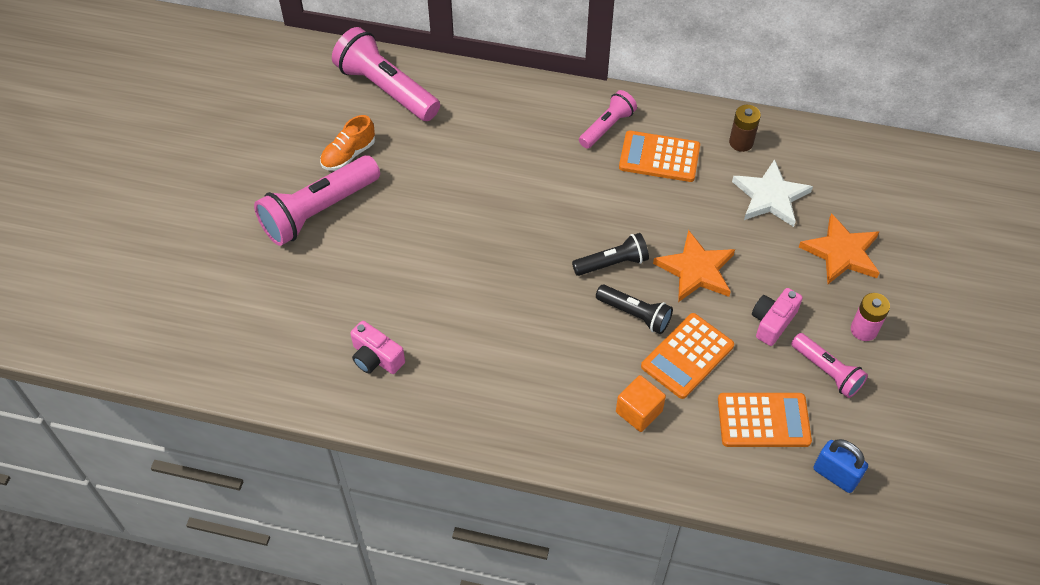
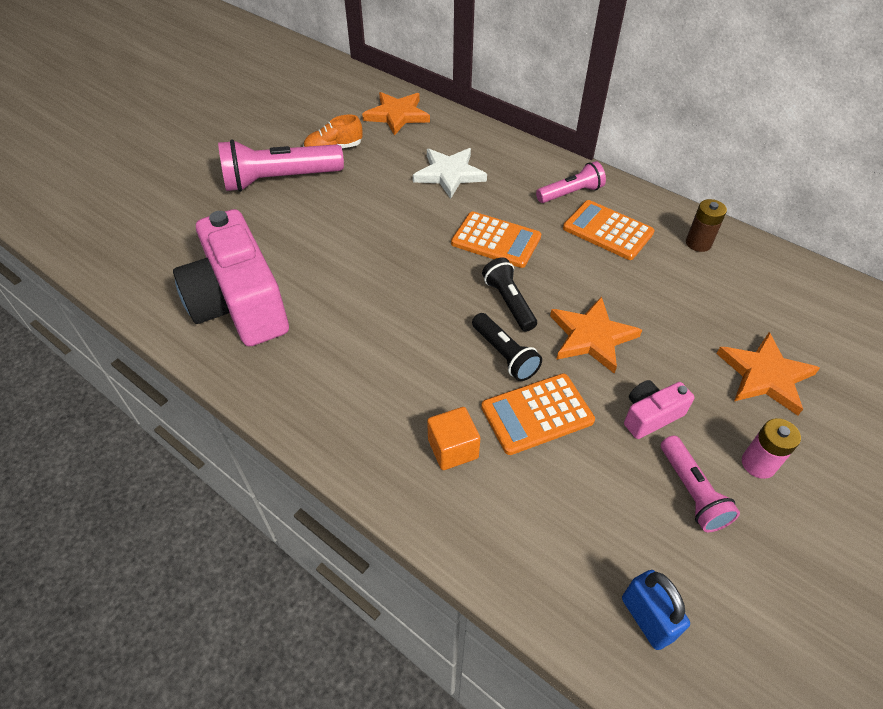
camera: 25 degrees right, 5 degrees down
pink flashlight [332,27,440,121] -> orange star [362,92,430,136]
pink camera [350,321,405,374] -> pink camera [173,209,289,347], size x2.26
black flashlight [572,233,649,276] -> black flashlight turned 120 degrees counterclockwise [482,257,537,332]
orange calculator [718,393,812,447] -> orange calculator moved to [451,212,541,268]
white star [732,159,813,227] -> white star moved to [413,148,487,199]

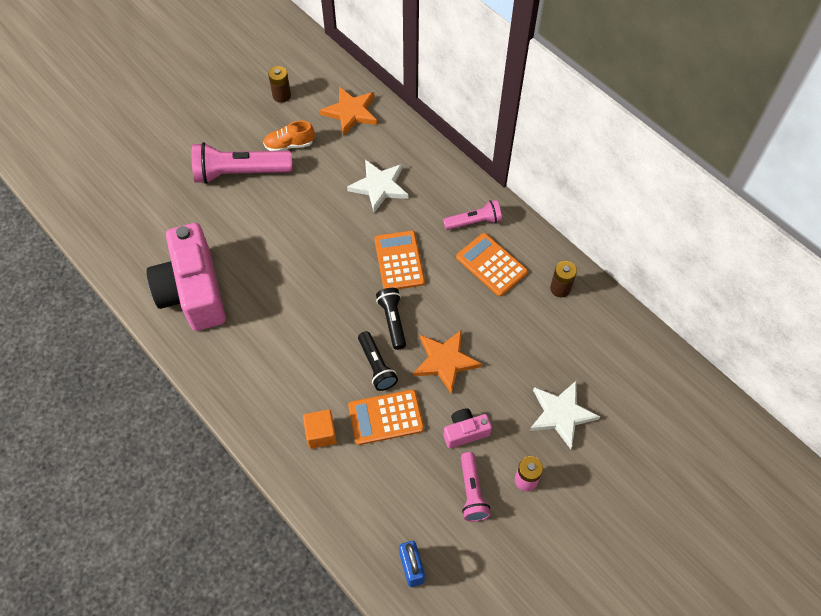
camera: 10 degrees right, 10 degrees up
orange calculator [451,212,541,268] -> orange calculator turned 135 degrees counterclockwise [375,231,425,289]
orange star [717,332,820,416] -> white star [530,381,600,449]
none -> brown battery [268,66,291,103]

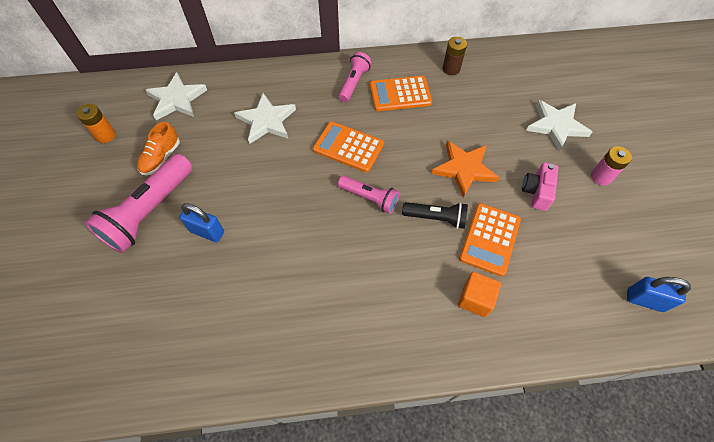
camera: 55 degrees left, 0 degrees up
pink camera [146,223,226,331] -> none
brown battery [268,66,291,103] -> orange battery [76,104,116,143]
orange star [320,86,377,136] -> white star [146,72,207,120]
black flashlight [376,288,406,350] -> none
pink flashlight [461,452,490,522] -> pink flashlight moved to [338,175,400,214]
none -> blue padlock [179,203,224,242]

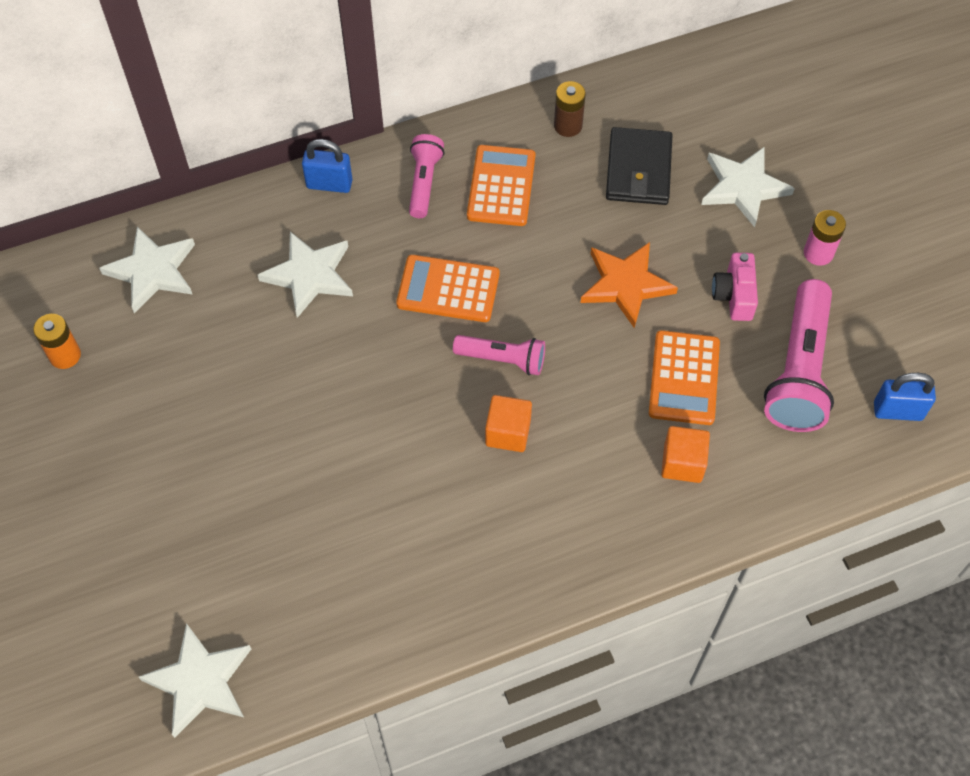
camera: 15 degrees left, 0 degrees up
pink flashlight [84,154,193,253] -> pink flashlight moved to [764,279,834,432]
orange shoe [137,122,180,175] -> none
blue padlock [179,203,224,242] -> blue padlock moved to [302,139,353,193]
orange calculator [370,76,432,111] -> orange calculator turned 120 degrees clockwise [467,145,535,226]
black flashlight [402,202,468,229] -> none
none -> white star [139,623,251,738]
none -> orange cube [485,395,532,452]
none -> black wallet [606,127,672,205]

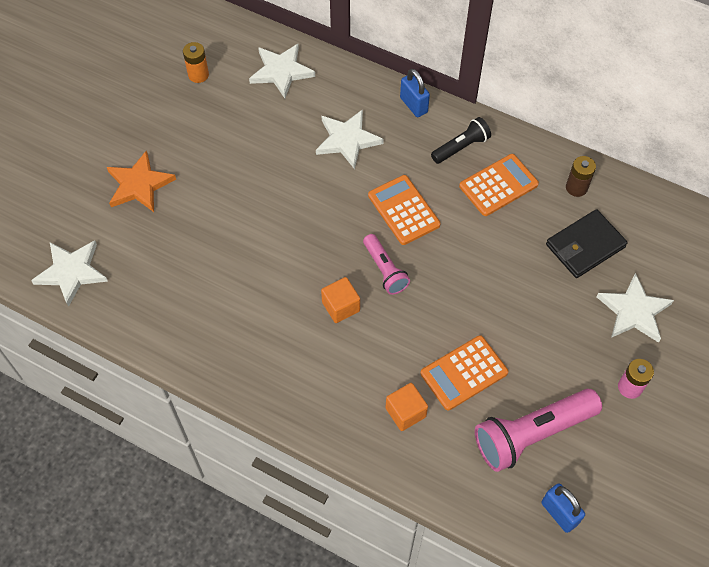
camera: 50 degrees right, 0 degrees up
pink flashlight [409,134,445,218] -> black flashlight [431,117,491,164]
orange star [581,242,678,328] -> orange star moved to [107,150,176,212]
pink camera [712,253,758,321] -> none

